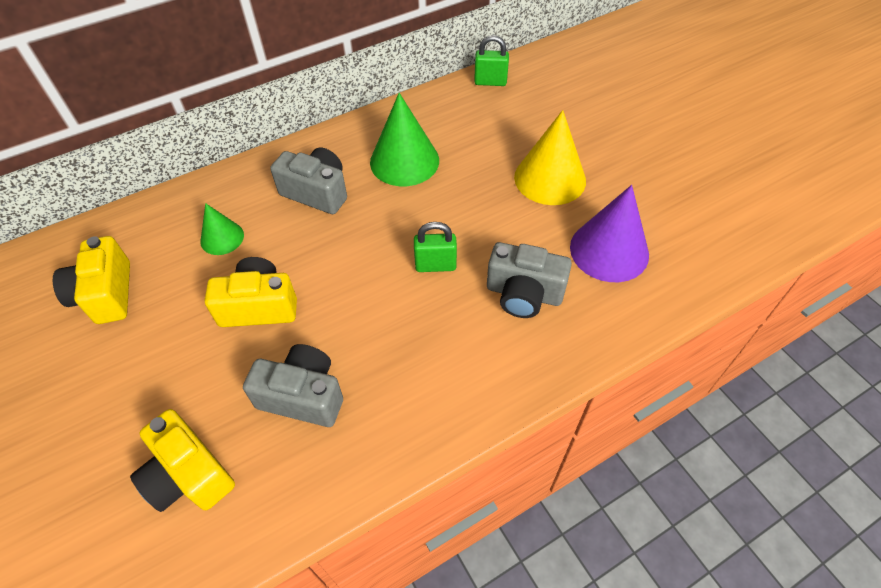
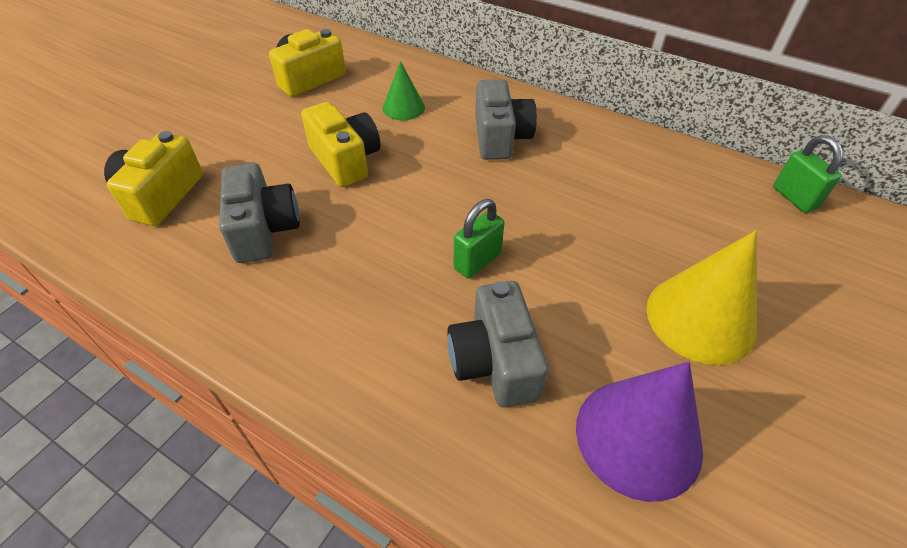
camera: 60 degrees right, 5 degrees down
green cone [370,93,439,186] -> none
green padlock [414,222,457,272] -> green padlock turned 75 degrees clockwise [453,199,505,278]

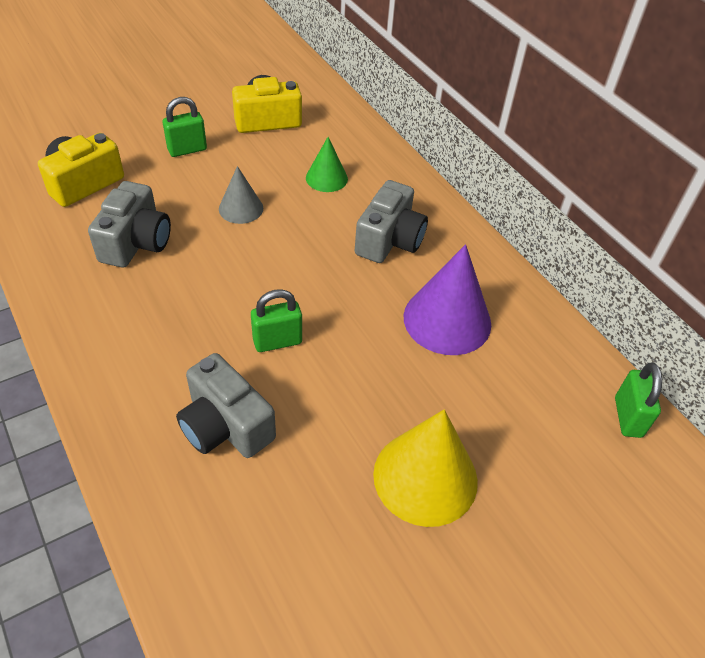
camera: 25 degrees right, 0 degrees up
yellow camera [301,102,381,187] -> grey cone [219,166,263,224]
grey camera [447,281,549,407] -> grey camera turned 60 degrees counterclockwise [176,353,276,458]
purple cone [576,362,703,502] -> purple cone moved to [404,244,491,355]
none -> green padlock [163,97,207,157]

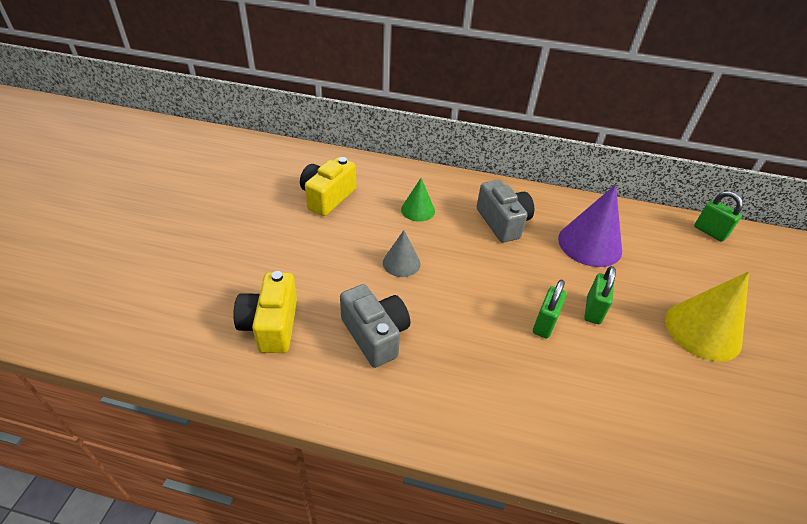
camera: 45 degrees left, 5 degrees down
green padlock [163,97,207,157] -> green padlock moved to [585,266,616,324]
grey camera [176,353,276,458] -> none

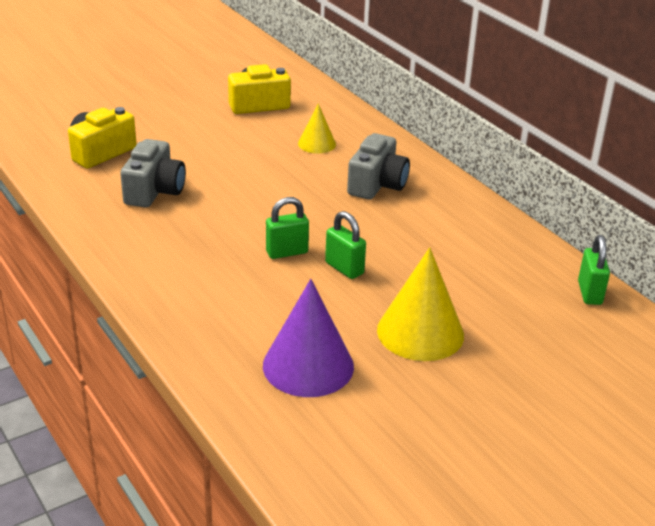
camera: 45 degrees right, 10 degrees down
grey cone [383,230,420,277] -> none
green cone [401,178,435,222] -> yellow cone [298,103,336,154]
purple cone [558,184,622,267] -> purple cone moved to [263,279,354,397]
green padlock [585,266,616,324] -> green padlock turned 75 degrees clockwise [325,211,366,279]

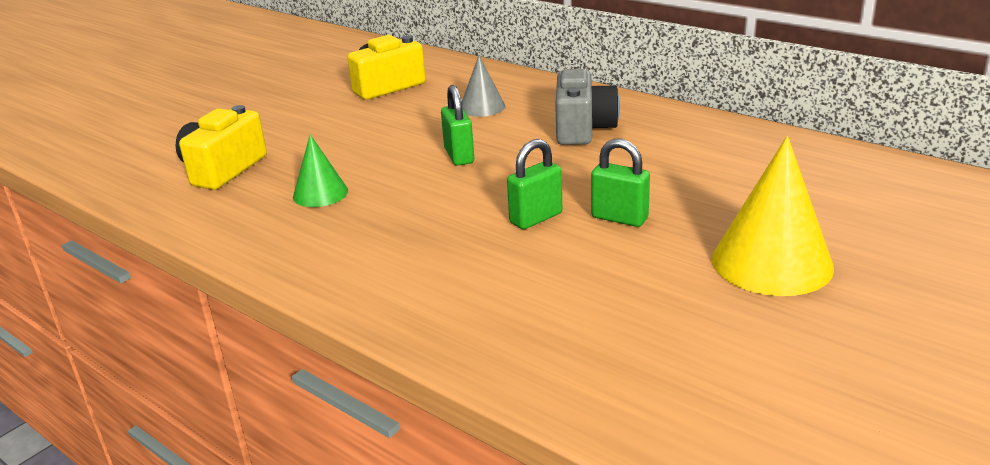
camera: 15 degrees left, 5 degrees down
grey camera [120,139,186,208] -> green cone [293,134,348,207]
purple cone [263,279,354,397] -> none
yellow cone [298,103,336,154] -> grey cone [462,55,505,117]
green padlock [578,235,610,305] -> green padlock moved to [441,85,474,166]

